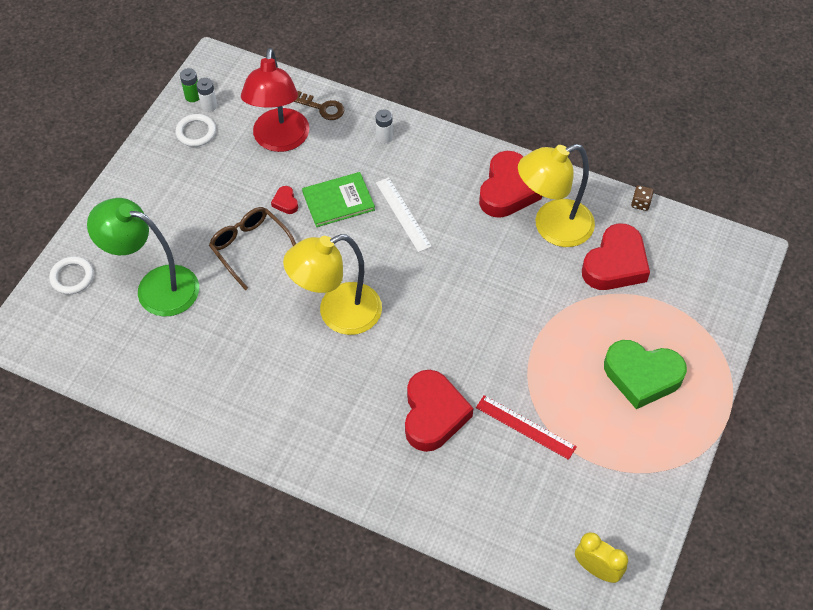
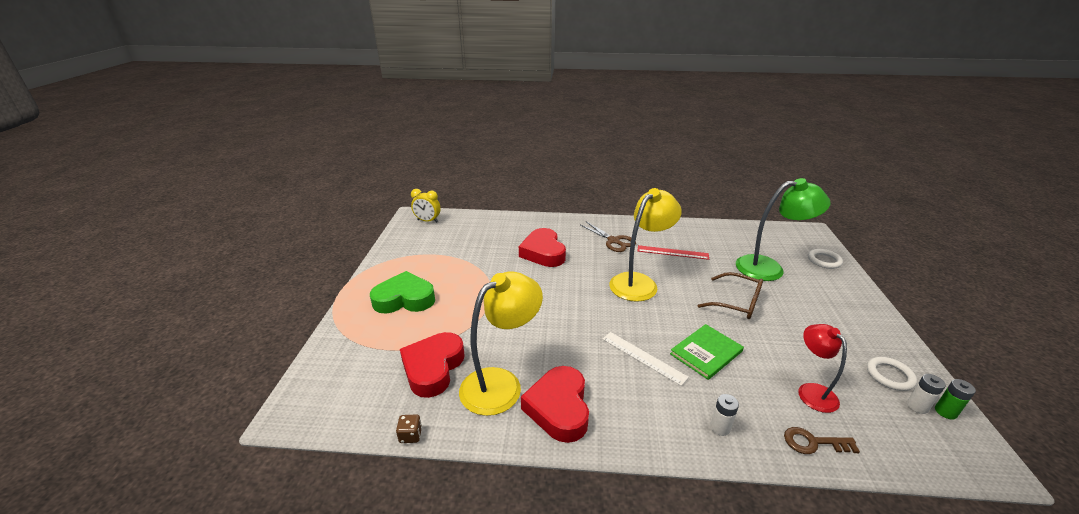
camera: 160 degrees right, 25 degrees down
red lamp [241,48,309,152] -> red lamp [798,324,847,413], size x0.60
red heart [271,186,298,214] -> none
red ruler [476,395,577,460] -> red ruler moved to [638,245,709,260]
none -> brown scissors [581,222,636,252]

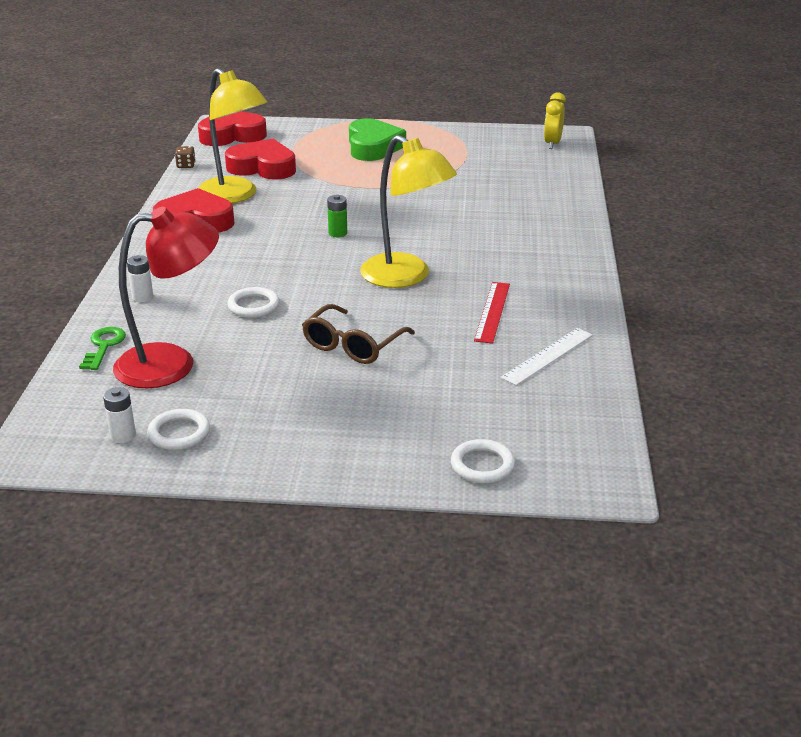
camera: 90 degrees right, 0 degrees up
red heart [519,228,566,267] -> red heart moved to [198,111,267,146]
brown scissors [581,222,636,252] -> none
white ruler [603,332,689,386] -> white ruler moved to [501,328,593,386]
green book [670,324,744,380] -> white ring [227,287,280,318]
green lamp [736,178,831,281] -> none
brown key [784,427,860,454] -> green key [79,327,126,370]
red lamp [798,324,847,413] -> red lamp [113,207,219,388], size x1.67
green battery [935,379,976,420] -> green battery moved to [327,194,347,237]

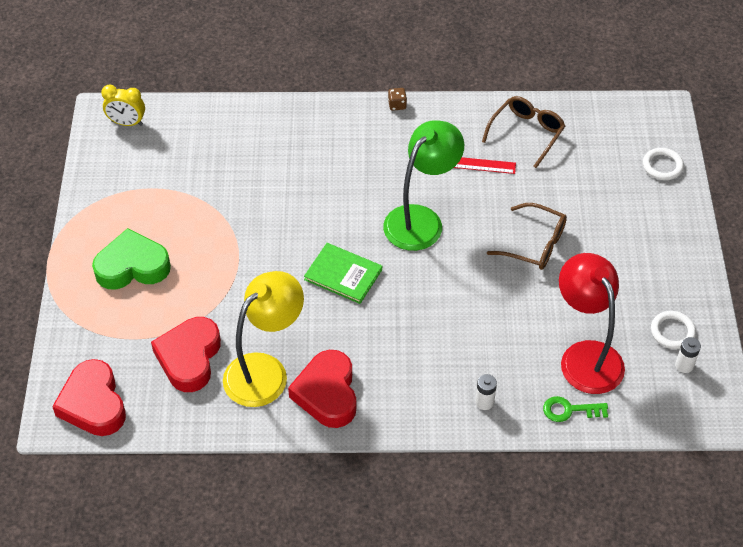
camera: 95 degrees left, 20 degrees up
brown dice [175,146,196,168] -> brown dice moved to [388,88,407,111]
white ring [227,287,280,318] -> none
green battery [327,194,347,237] -> green book [304,243,382,304]
yellow lamp [360,135,457,288] -> green lamp [383,120,464,251]
white ruler [501,328,593,386] -> brown glasses [482,96,565,168]

